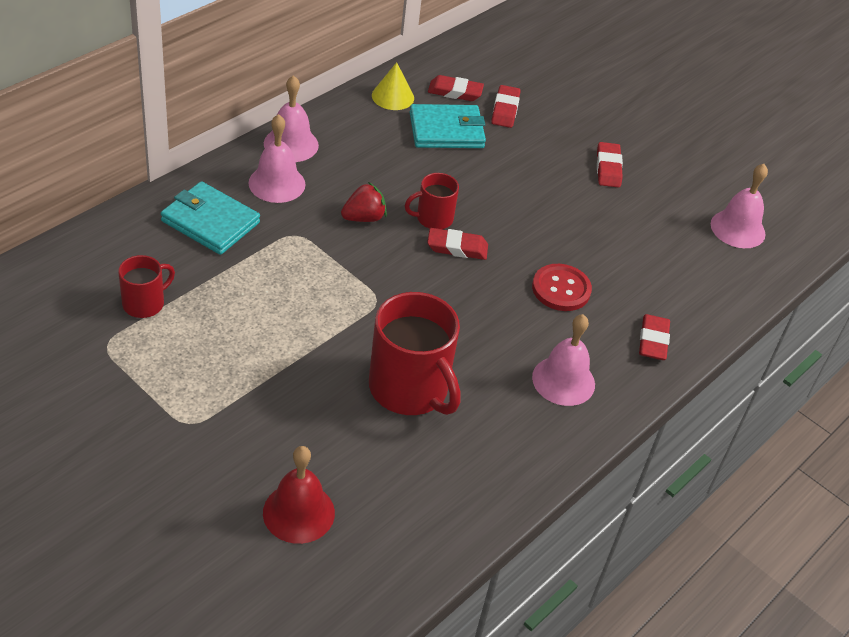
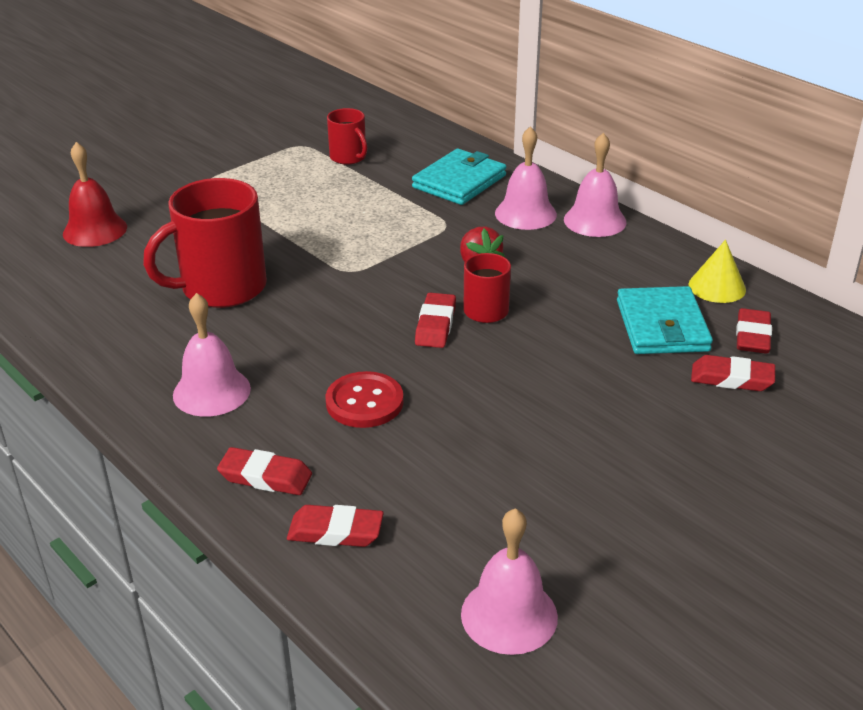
camera: 100 degrees right, 10 degrees down
red eraser [597,142,623,188] -> red eraser moved to [287,505,384,547]

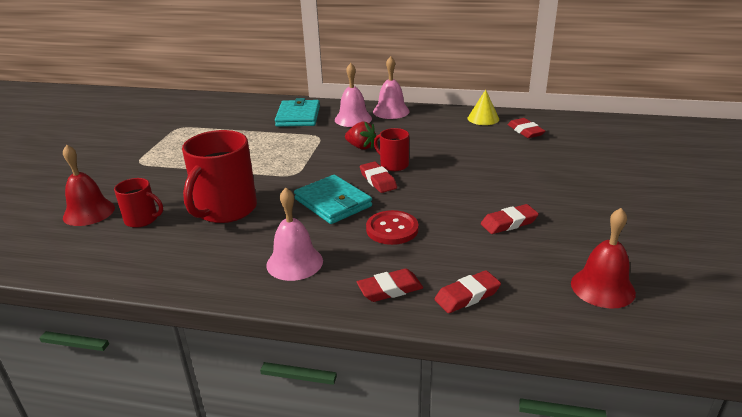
camera: 35 degrees left, 5 degrees down
red mug [327,108,367,165] -> red mug moved to [114,178,163,228]
pink bell [461,508,558,655] -> red bell [571,208,636,309]
turquoise wallet [617,286,713,354] -> turquoise wallet moved to [294,175,372,224]
red eraser [691,355,775,391] -> red eraser moved to [481,204,539,234]

